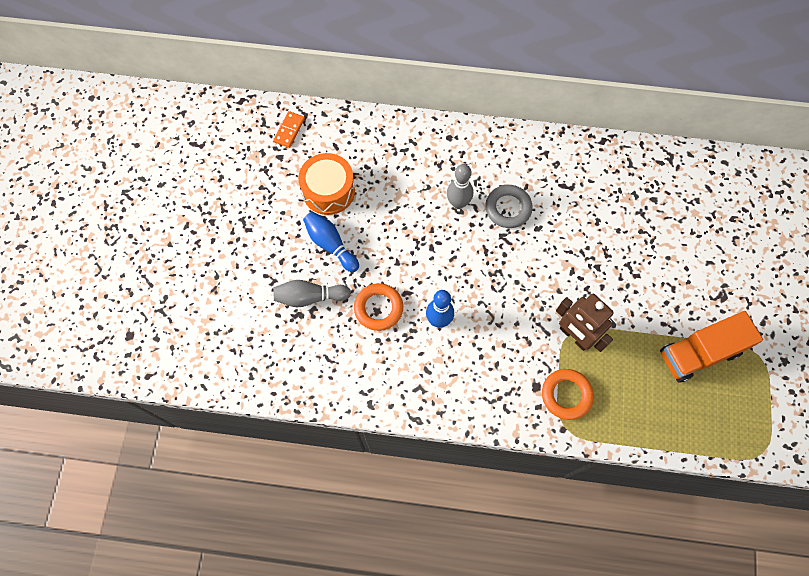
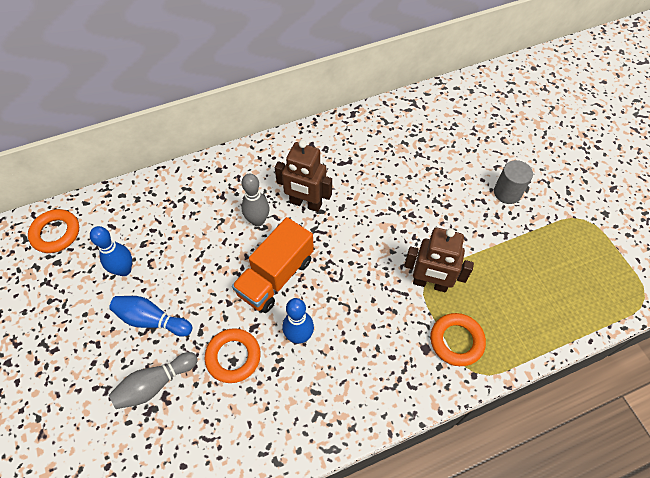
camera: 30 degrees left, 10 degrees down
orange domino [273,111,305,148] -> orange ring [28,209,79,253]
orange drum [298,153,355,215] -> blue bowling pin [90,226,132,276]
grey ring [485,185,533,228] -> brown robot [275,140,332,212]
orange truck [660,311,763,383] -> orange truck moved to [232,217,314,313]
none -> grey cylinder [494,160,533,204]

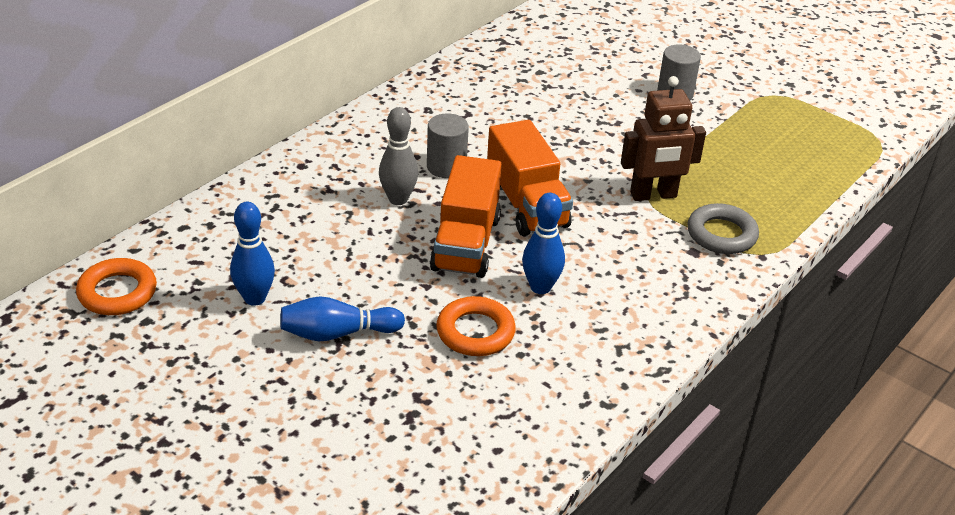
camera: 30 degrees left, 20 degrees down
grey bowling pin [109,352,198,409] -> none
brown robot [275,140,332,212] -> grey cylinder [427,114,469,178]
orange ring [430,313,486,366] -> grey ring [687,203,759,254]
none -> orange truck [487,120,573,236]

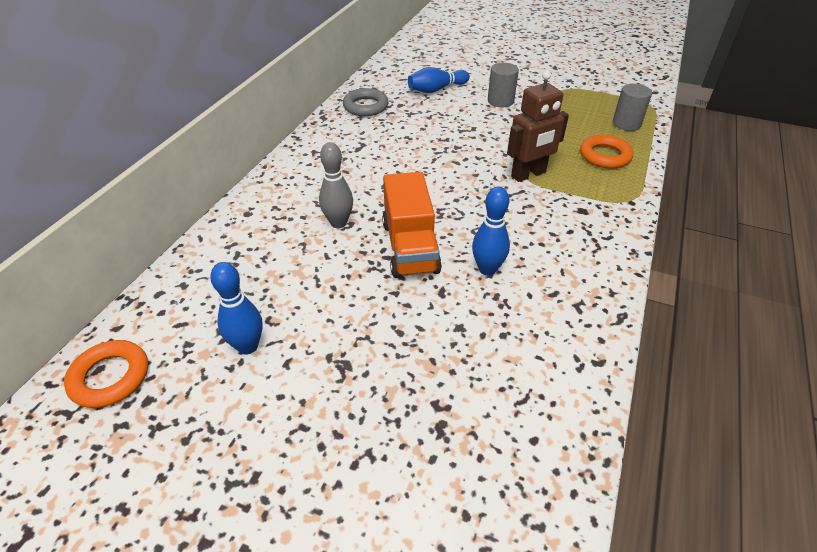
camera: 15 degrees left, 5 degrees up
blue bowling pin [280,296,405,341] -> blue bowling pin moved to [408,67,470,93]
grey cylinder [427,114,469,178] -> grey cylinder moved to [613,84,652,131]
orange ring [436,296,516,356] -> orange ring moved to [580,135,633,169]
orange truck [487,120,573,236] -> none
grey ring [687,203,759,254] -> grey ring moved to [343,88,388,116]

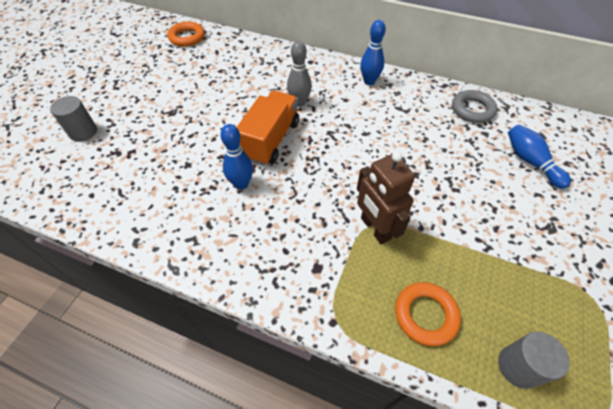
camera: 90 degrees right, 10 degrees up
blue bowling pin [210,262,263,355] -> blue bowling pin moved to [360,20,386,85]
orange truck [382,172,442,278] -> orange truck turned 120 degrees clockwise [237,91,299,166]
grey cylinder [488,63,519,107] -> grey cylinder moved to [50,96,97,142]

